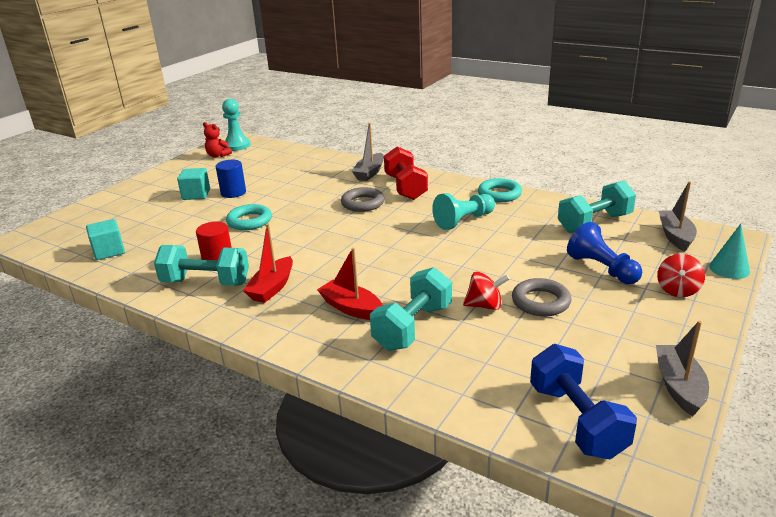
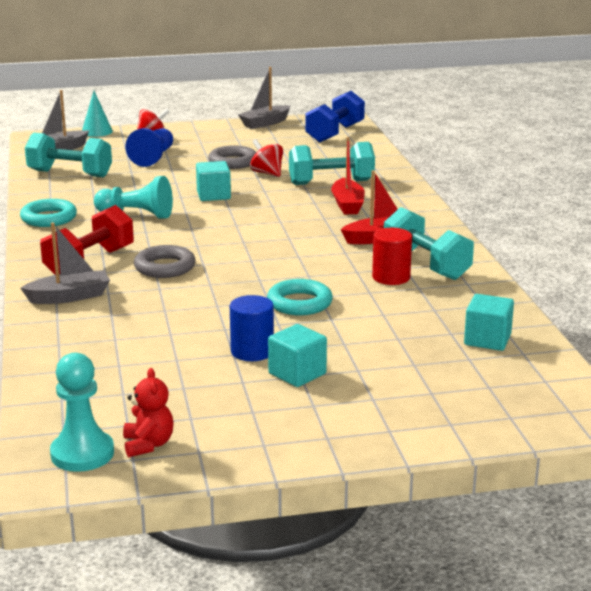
camera: 135 degrees left, 5 degrees down
none -> turquoise cube [196,161,231,201]

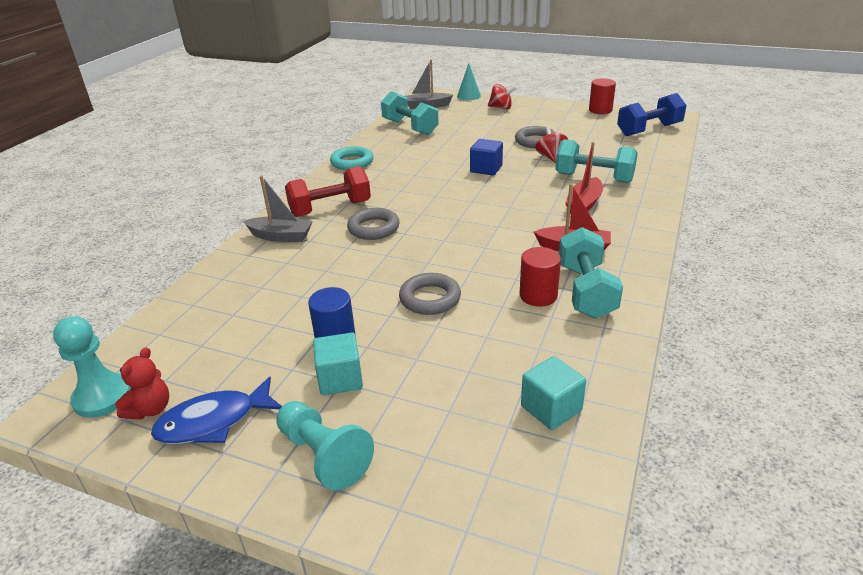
camera: 35 degrees right, 10 degrees up
turquoise pawn [94,176,173,219] -> turquoise pawn moved to [276,401,374,491]
blue pawn [126,128,173,167] -> none
turquoise cube [196,161,231,201] -> blue cube [470,139,503,175]
grey boat [238,67,290,129] -> red cylinder [589,78,616,114]
turquoise ring [267,279,333,315] -> grey ring [399,273,461,315]
none -> blue fish [151,377,282,444]

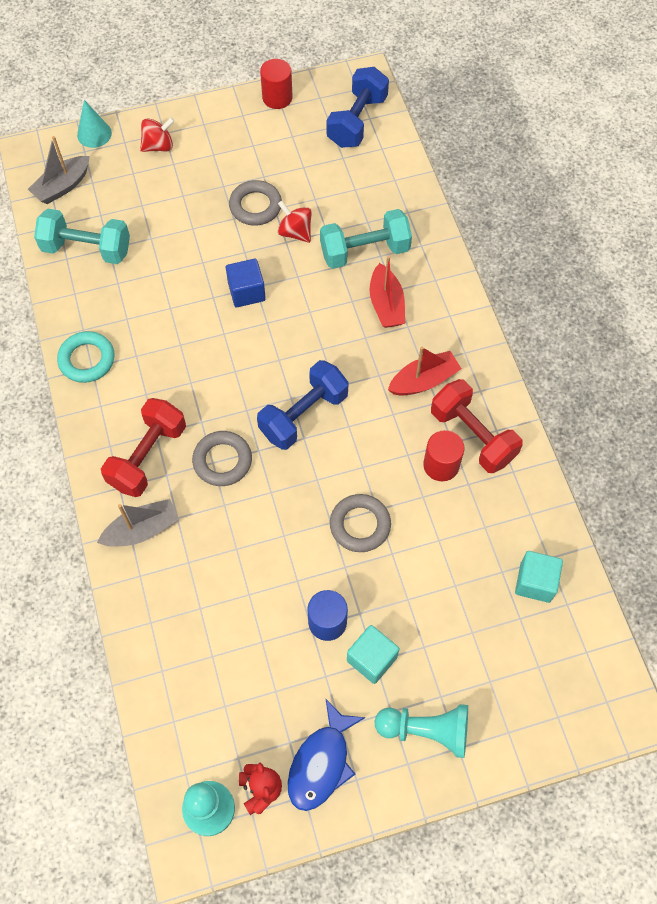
camera: 40 degrees left, 30 degrees up
turquoise dumbbell [559,227,623,319] -> red dumbbell [431,379,523,473]
none -> blue dumbbell [257,360,349,450]

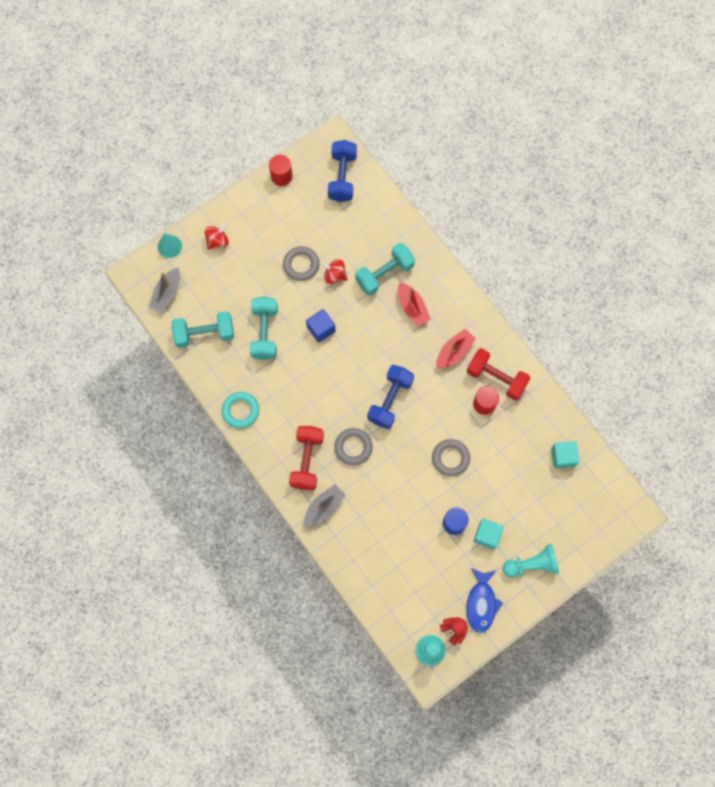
camera: 20 degrees left, 10 degrees up
none -> turquoise dumbbell [250,296,278,360]

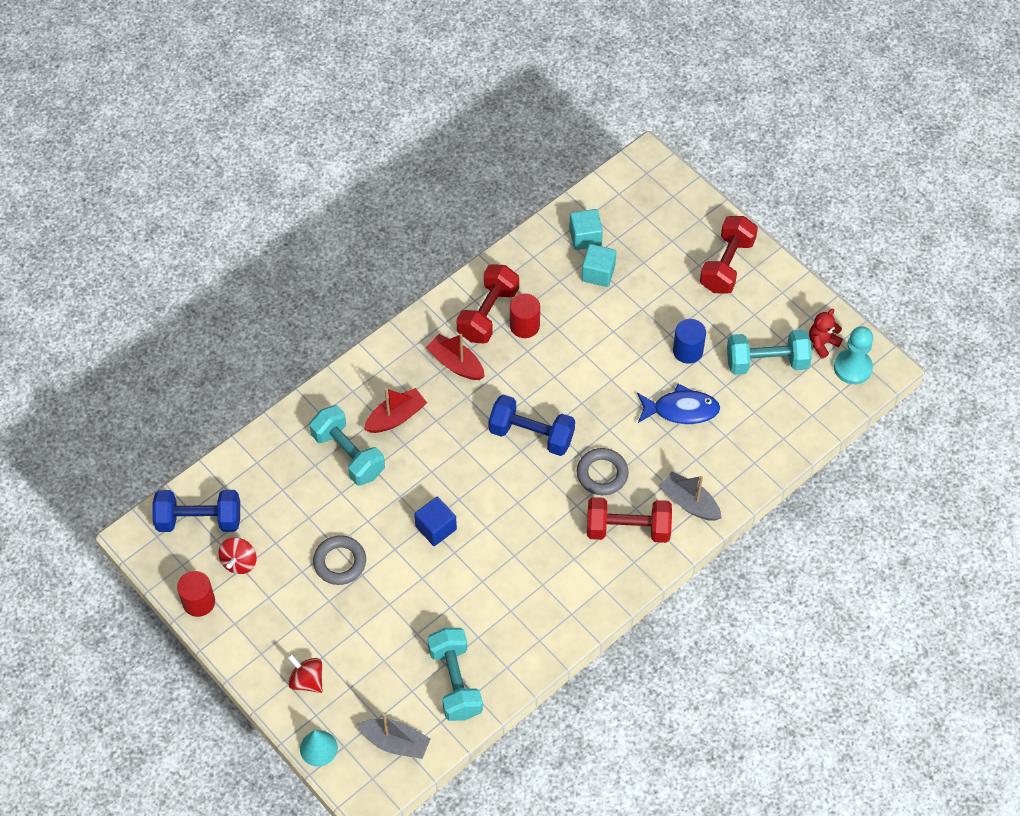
camera: 95 degrees left, 15 degrees down
turquoise ring [221,392,259,428] -> none
turquoise dumbbell [250,296,278,360] -> turquoise dumbbell moved to [727,330,812,375]
red spinning top [321,259,348,284] -> red spinning top moved to [218,537,256,574]
grey ring [432,439,470,477] -> none
blue fish [466,568,503,633] -> blue fish moved to [637,384,720,424]
turquoise cube [474,519,504,549] -> turquoise cube moved to [582,244,616,287]
turquoise pawn [503,544,559,577] -> red dumbbell [700,216,758,294]

